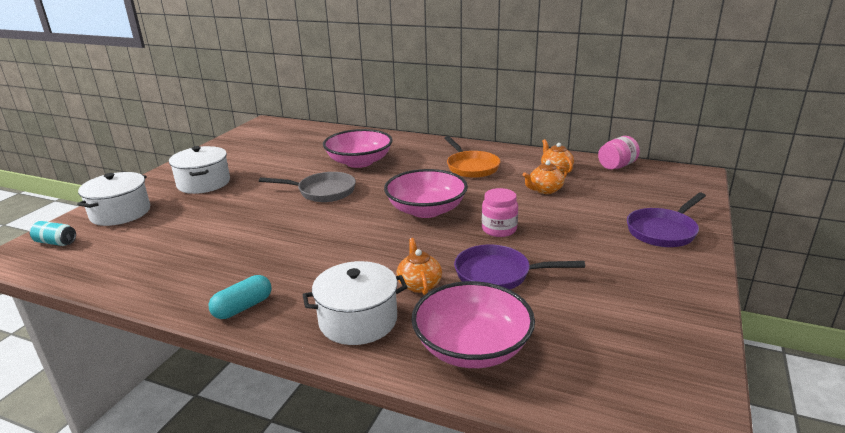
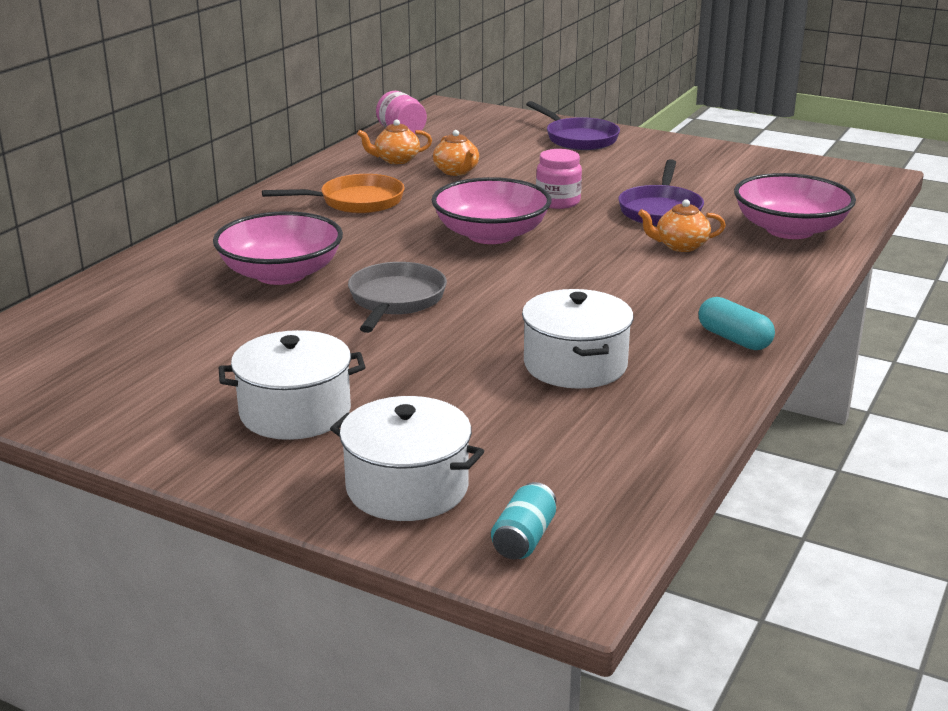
camera: 85 degrees left, 0 degrees up
white pot [303,261,408,345] -> white pot moved to [522,289,633,389]

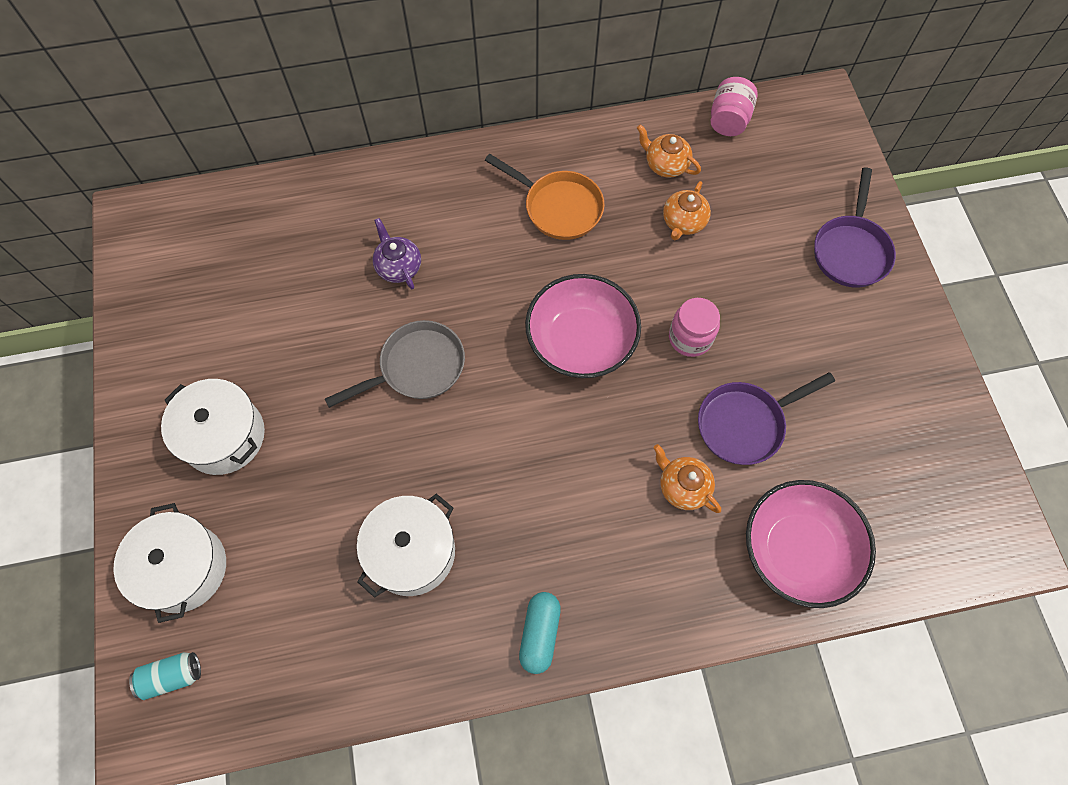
camera: 50 degrees right, 40 degrees up
pink bowl [213,211,343,285] -> purple teapot [373,218,421,289]

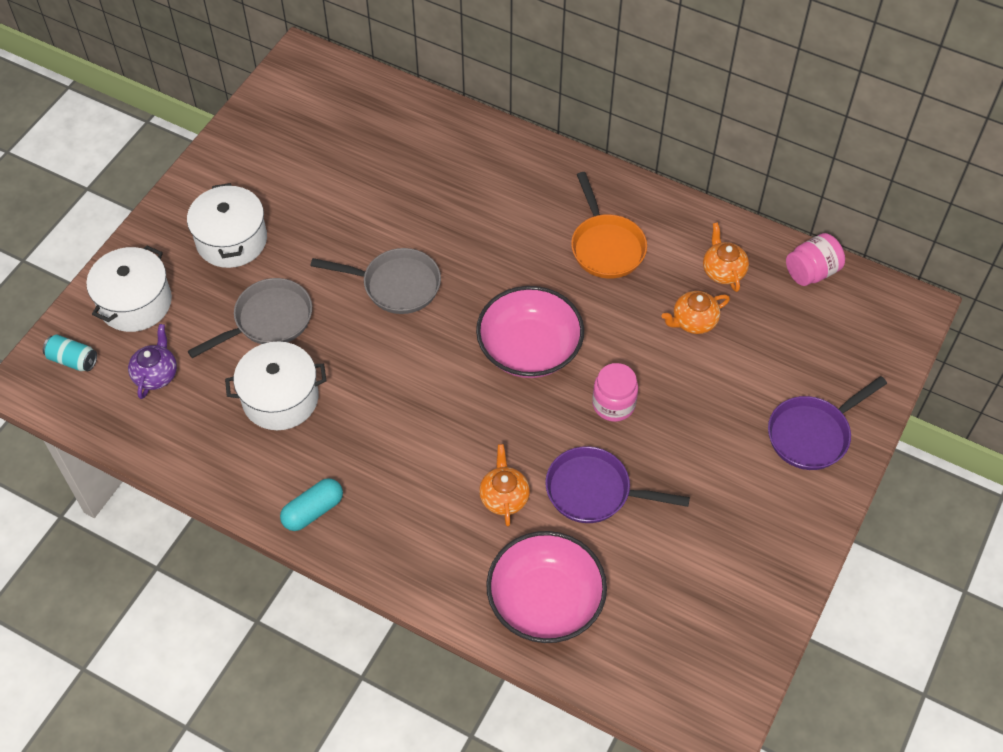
camera: 40 degrees right, 10 degrees down
purple teapot [373,218,421,289] -> purple teapot moved to [128,324,177,399]
none -> grey pan [188,278,312,358]

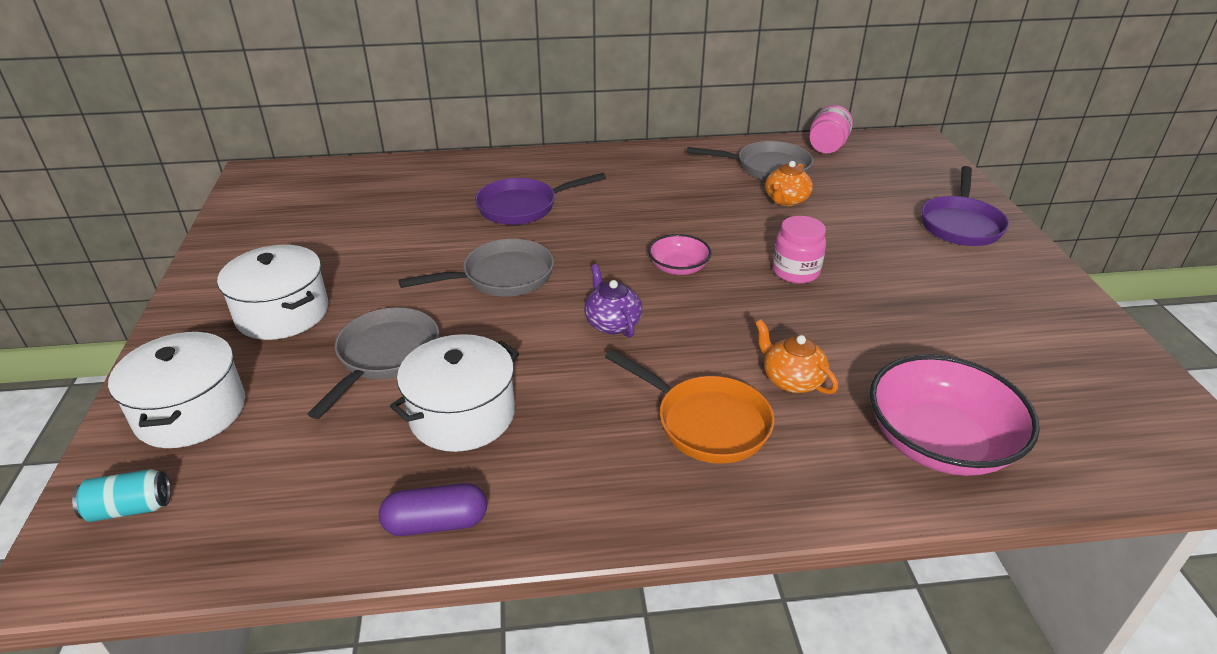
camera: 35 degrees left, 20 degrees down
purple teapot [128,324,177,399] -> purple teapot moved to [584,264,643,338]
turquoise capsule [280,478,343,531] -> none
pink bowl [476,286,584,378] -> pink bowl [648,234,712,275], size x0.53
purple pan [545,446,690,523] -> purple pan moved to [475,173,606,225]
orange pan [571,172,647,279] -> orange pan moved to [605,349,775,464]
orange teapot [703,222,749,292] -> grey pan [687,141,813,181]
none -> purple capsule [379,483,487,536]

